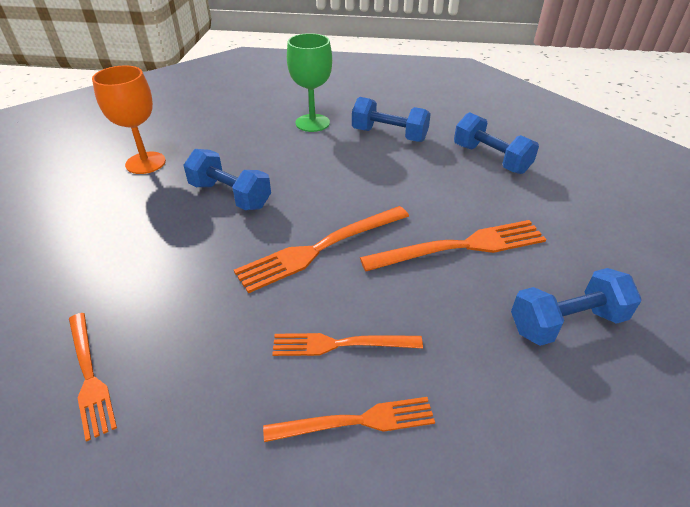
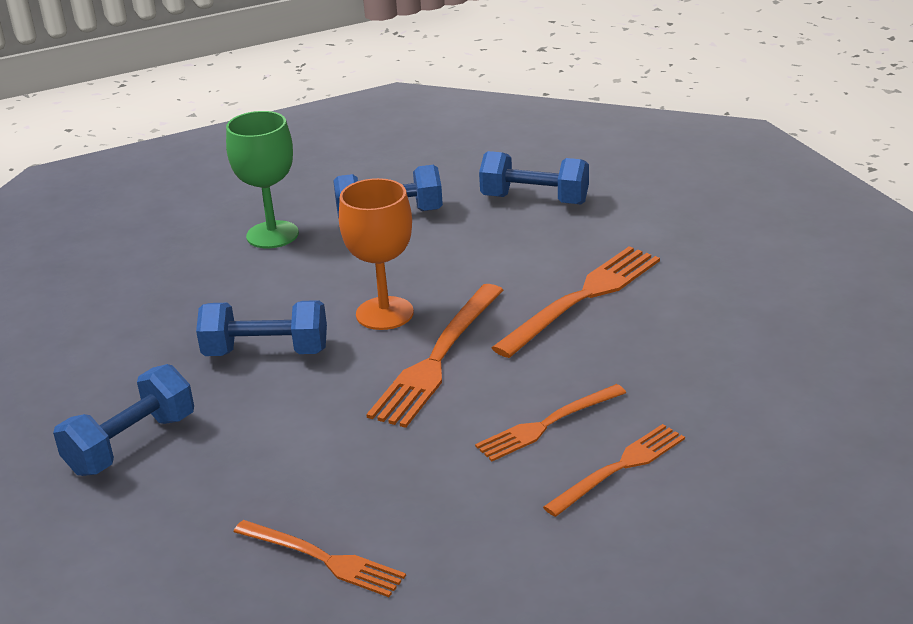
camera: 30 degrees left, 10 degrees down
orange goblet [92,65,166,174] -> orange goblet moved to [339,178,414,330]
blue dumbbell [511,268,642,346] -> blue dumbbell moved to [53,364,194,476]

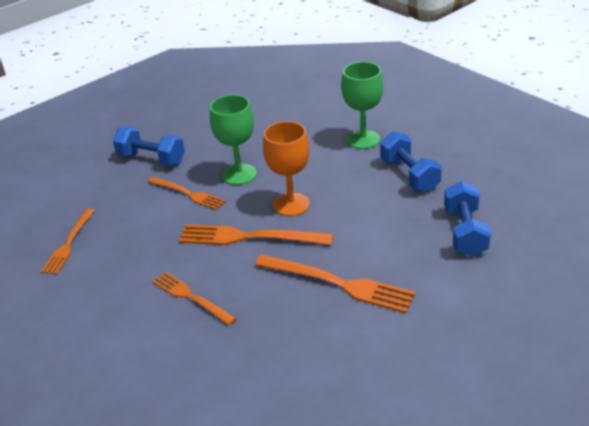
camera: 75 degrees right, 5 degrees up
blue dumbbell [196,300,327,356] -> green goblet [210,95,257,185]
orange fork [543,424,685,517] -> orange fork moved to [148,177,226,210]

